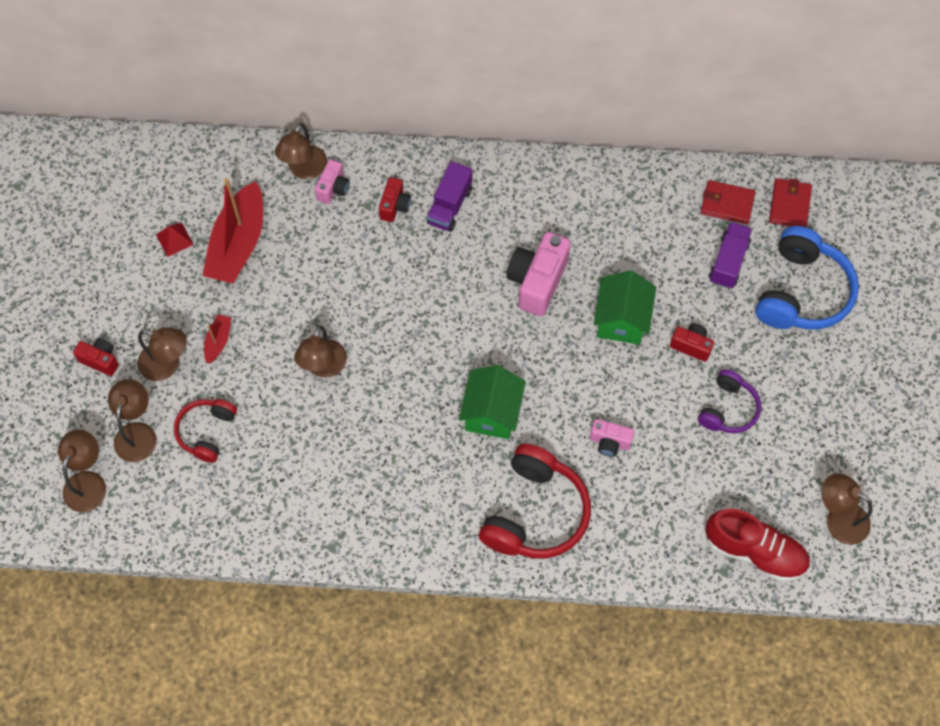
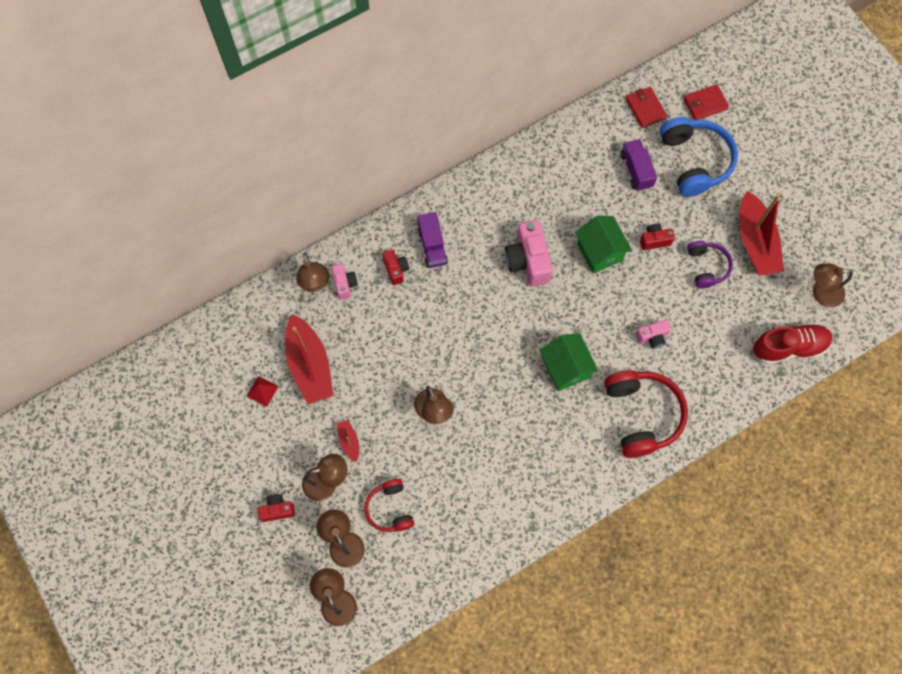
camera: 35 degrees left, 5 degrees up
red wallet [701,180,755,224] -> red wallet moved to [683,84,729,120]
none -> red boat [739,191,784,276]

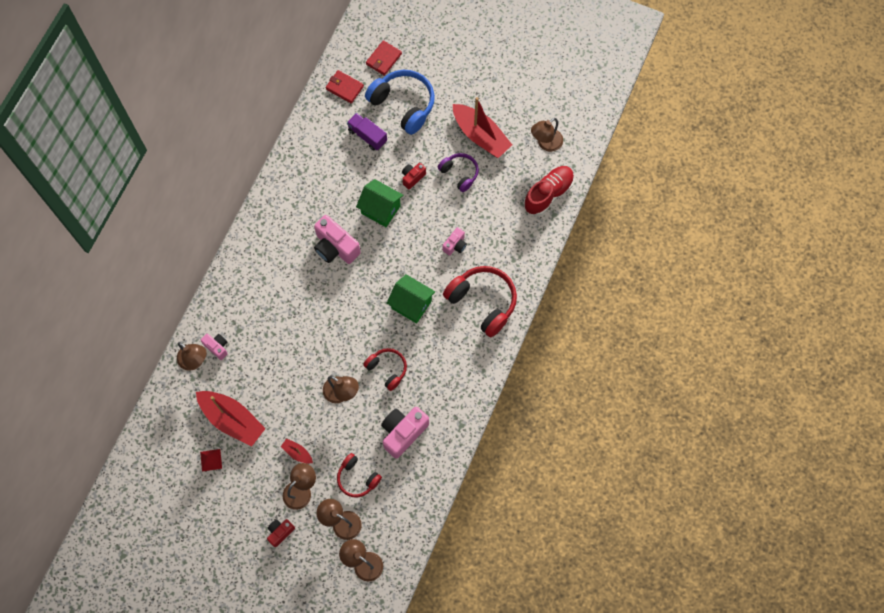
camera: 35 degrees left, 0 degrees up
red camera [382,249,409,285] -> none
purple truck [418,212,448,268] -> none
none -> red headphones [363,348,407,391]
none -> pink camera [381,407,429,459]

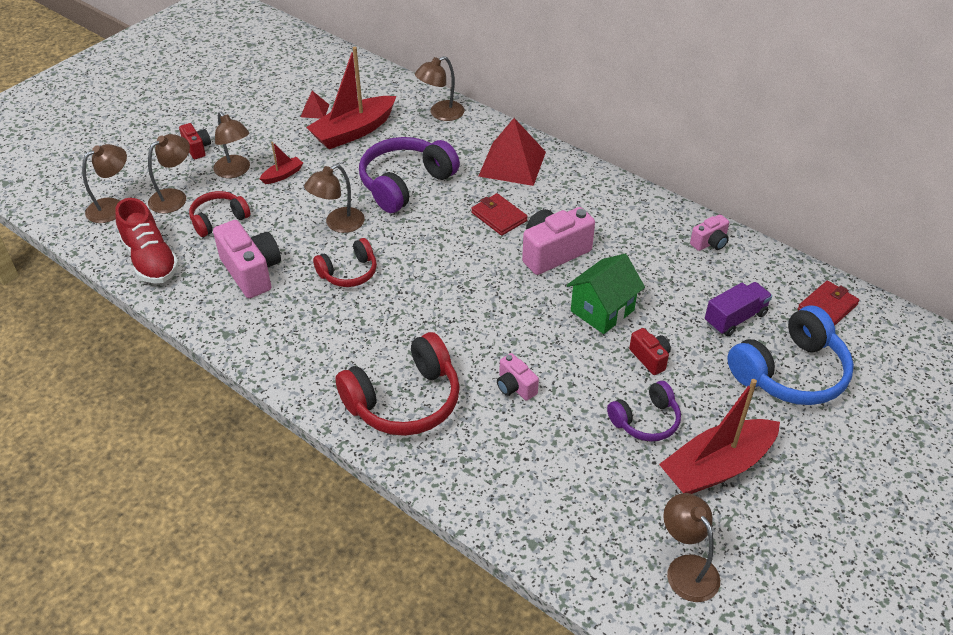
camera: 105 degrees right, 25 degrees down
pink camera [201,334,228,360] -> pink camera moved to [690,214,729,251]
red wallet [366,40,402,76] -> red wallet moved to [471,193,528,236]
green house [387,274,435,324] -> none
red shoe [524,166,574,216] -> red shoe moved to [115,198,179,284]
none -> purple headphones [359,137,460,213]
none -> red pyramid [479,118,546,186]

